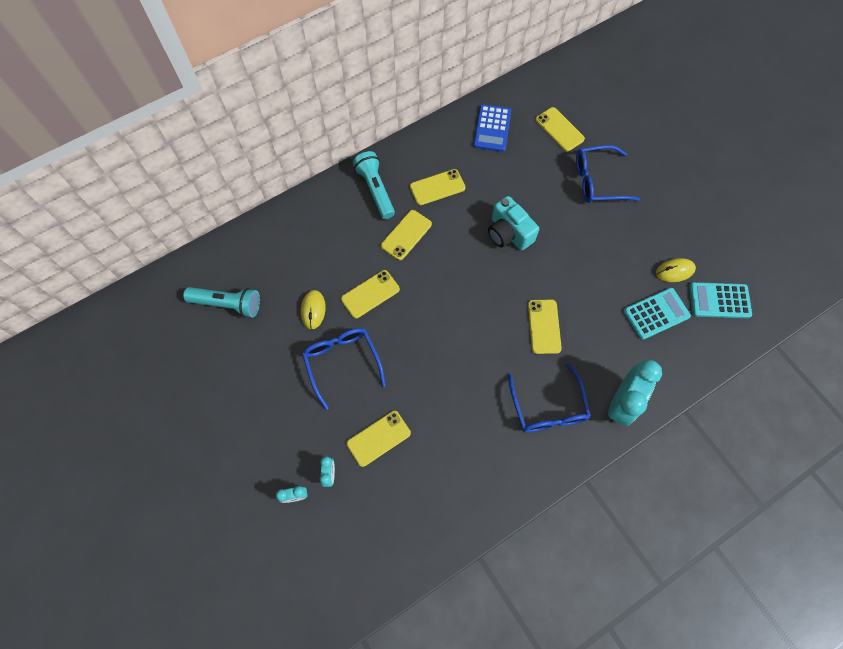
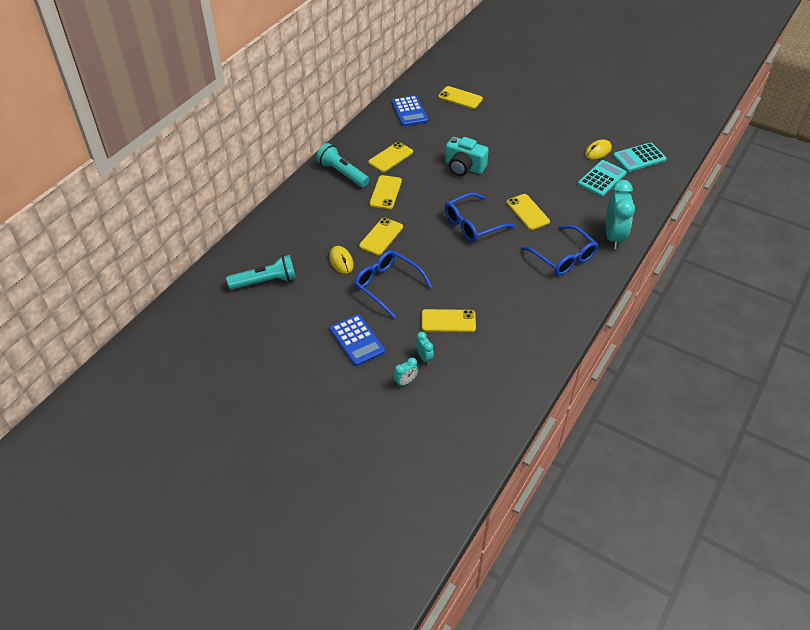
camera: 25 degrees left, 20 degrees down
yellow phone [346,411,411,467] -> yellow phone turned 60 degrees clockwise [422,309,476,332]
blue glasses [576,145,640,203] -> blue glasses moved to [445,193,515,242]
none -> blue calculator [330,314,385,366]

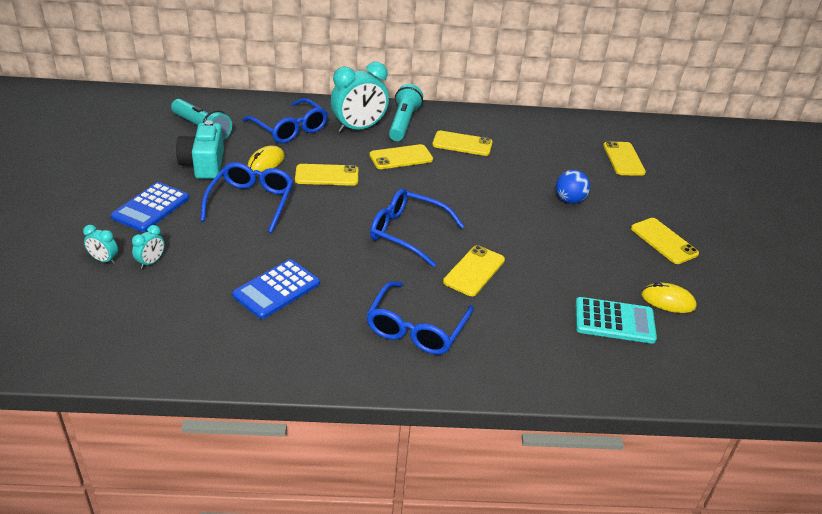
camera: 55 degrees right, 10 degrees down
blue calculator [392,95,428,126] -> blue calculator moved to [232,259,320,319]
yellow phone [422,309,476,332] -> yellow phone moved to [631,218,699,264]
turquoise camera [445,137,489,176] -> turquoise camera moved to [176,120,224,179]
turquoise clock [606,180,635,249] -> turquoise clock moved to [331,62,389,133]
turquoise calculator [613,142,667,172] -> none
none -> blue glasses [242,98,328,143]
none -> blue ball [556,170,590,204]

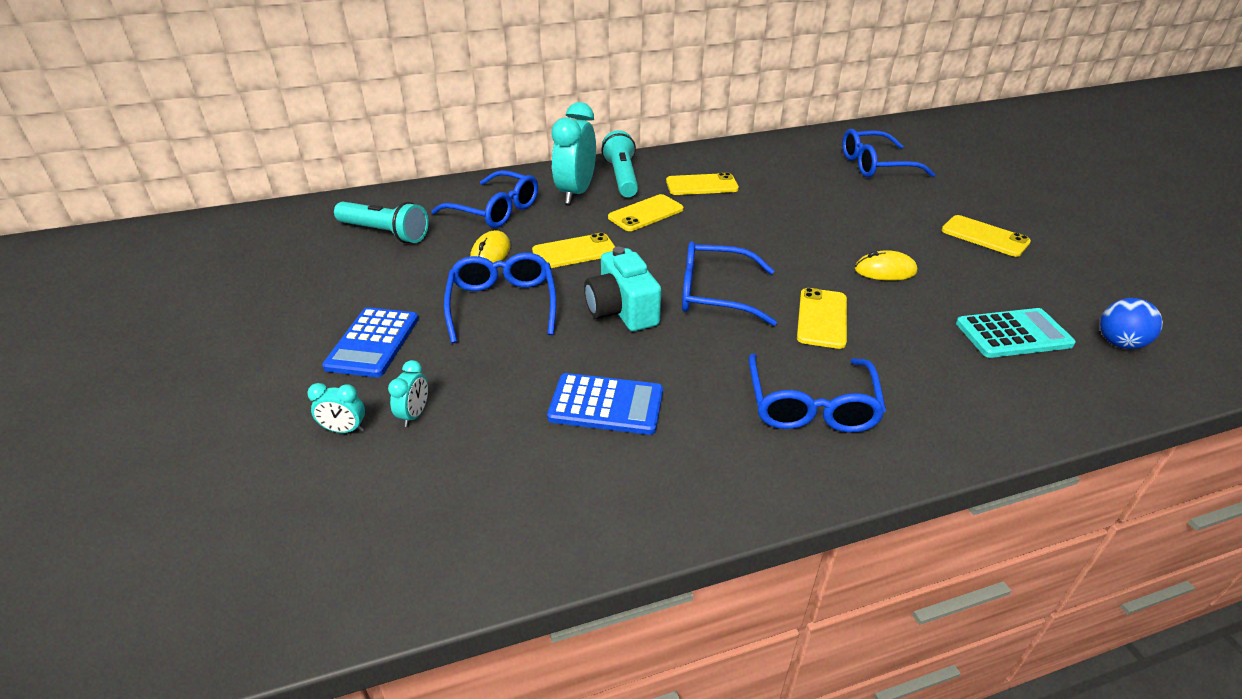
camera: 15 degrees left, 0 degrees up
turquoise camera [176,120,224,179] -> turquoise camera moved to [584,247,661,331]
blue calculator [232,259,320,319] -> blue calculator turned 105 degrees counterclockwise [547,373,663,435]
turquoise clock [331,62,389,133] -> turquoise clock turned 150 degrees clockwise [551,102,596,204]
blue ball [556,170,590,204] -> blue ball moved to [1100,298,1163,349]
yellow phone [603,141,646,176] -> blue glasses [842,129,935,177]
yellow mouse [641,282,697,313] -> yellow mouse moved to [855,250,917,281]

